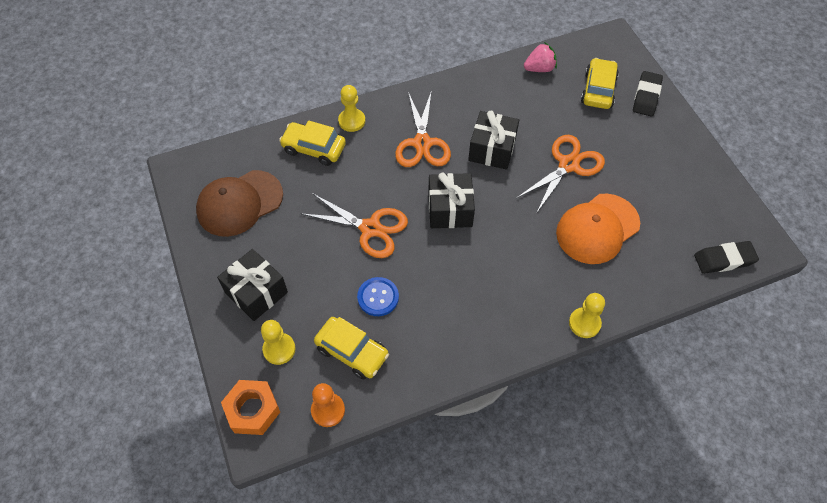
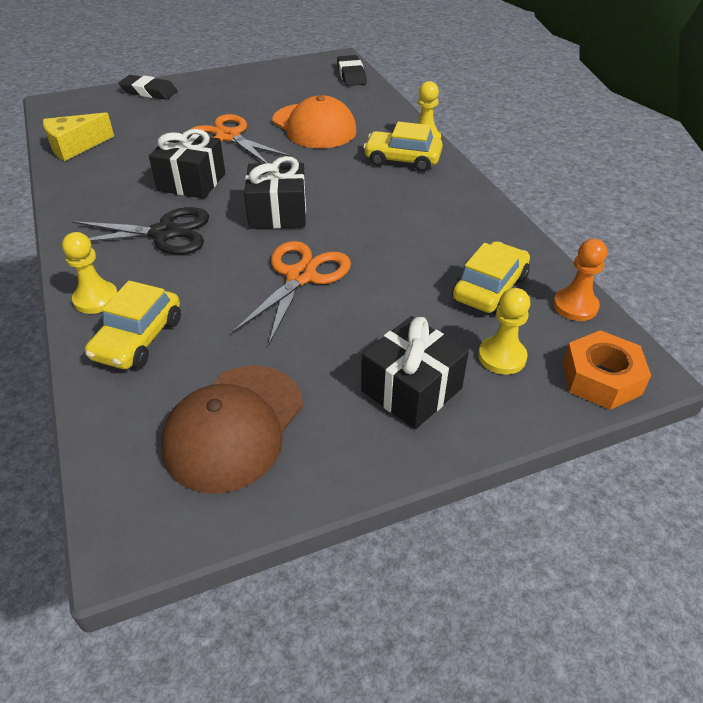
camera: 90 degrees left, 15 degrees down
brown cap [196,170,283,237] -> brown cap turned 60 degrees clockwise [161,365,303,494]
blue button [357,277,399,316] -> none
orange scissors [395,90,451,167] -> black scissors [72,207,209,255]
pink strawberry [524,42,557,72] -> yellow cheese [43,112,114,161]
yellow car [581,58,619,109] -> yellow car moved to [363,122,443,172]

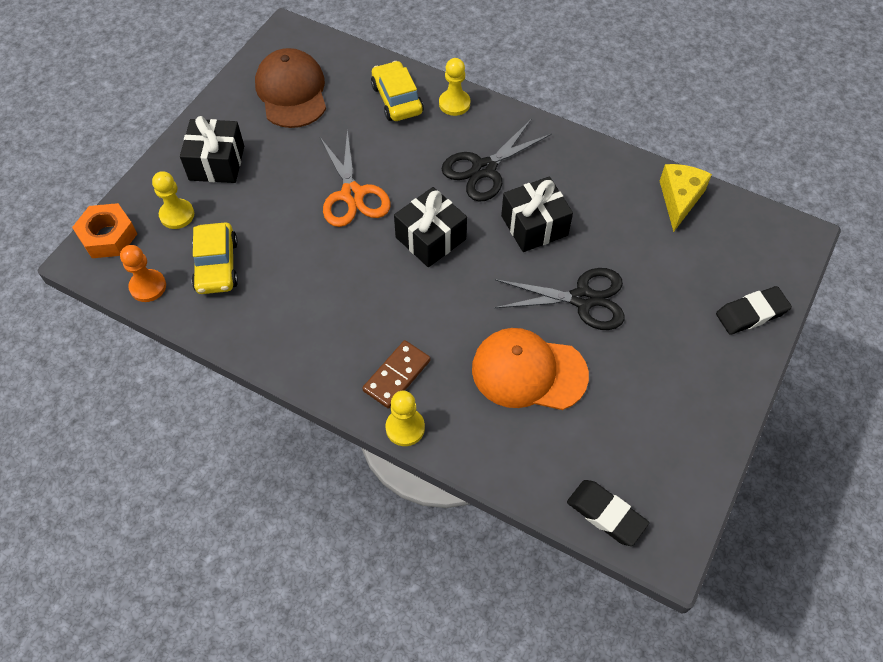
camera: 140 degrees right, 15 degrees up
orange scissors [190,114,292,163] -> black scissors [494,268,625,330]
yellow car [363,122,443,172] -> brown domino [362,340,430,409]

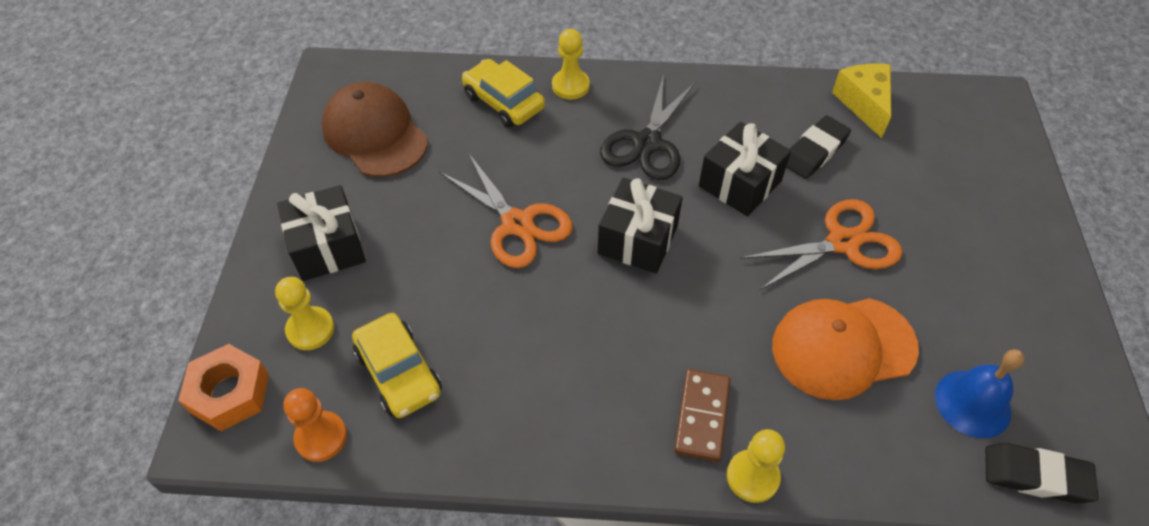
camera: 25 degrees left, 5 degrees down
black scissors [494,268,625,330] -> orange scissors [740,199,902,290]
black eraser [716,286,792,335] -> black eraser moved to [786,115,851,179]
none -> blue bell [935,349,1025,438]

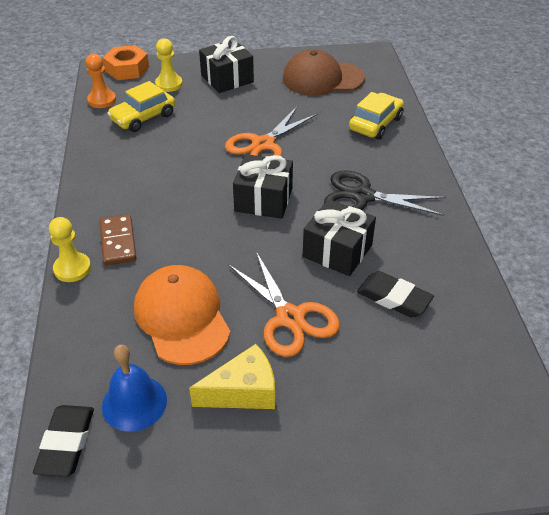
camera: 80 degrees right, 10 degrees down
brown cap [321,82,428,177] -> brown cap turned 135 degrees counterclockwise [283,49,365,96]
yellow pawn [552,29,590,99] -> none
brown domino [674,369,731,462] -> brown domino turned 75 degrees clockwise [100,214,137,266]
yellow cheese [832,63,891,138] -> yellow cheese moved to [189,344,275,409]

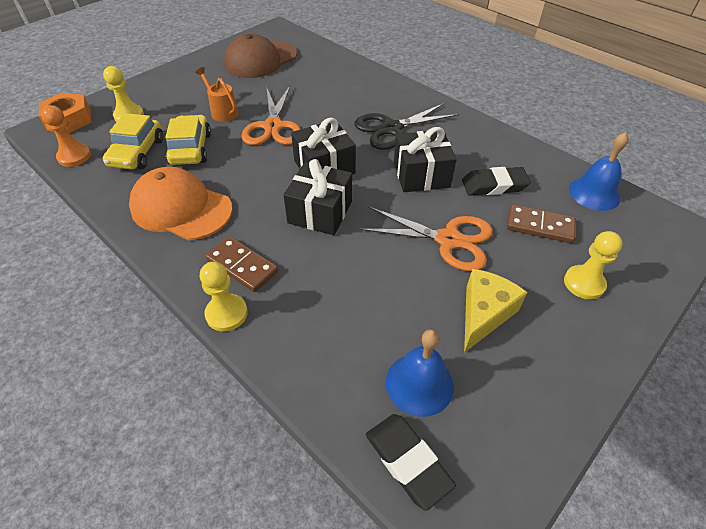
camera: 40 degrees left, 5 degrees up
orange cap [134,265,231,365] -> orange cap moved to [129,167,233,240]
black gift [199,36,254,93] -> black gift moved to [283,159,352,235]
yellow car [349,92,404,140] -> yellow car moved to [165,115,211,165]
none -> orange watering can [195,67,239,122]
none -> brown domino [507,204,576,243]
none -> yellow pawn [564,231,623,299]
none -> blue bell [569,132,629,211]

